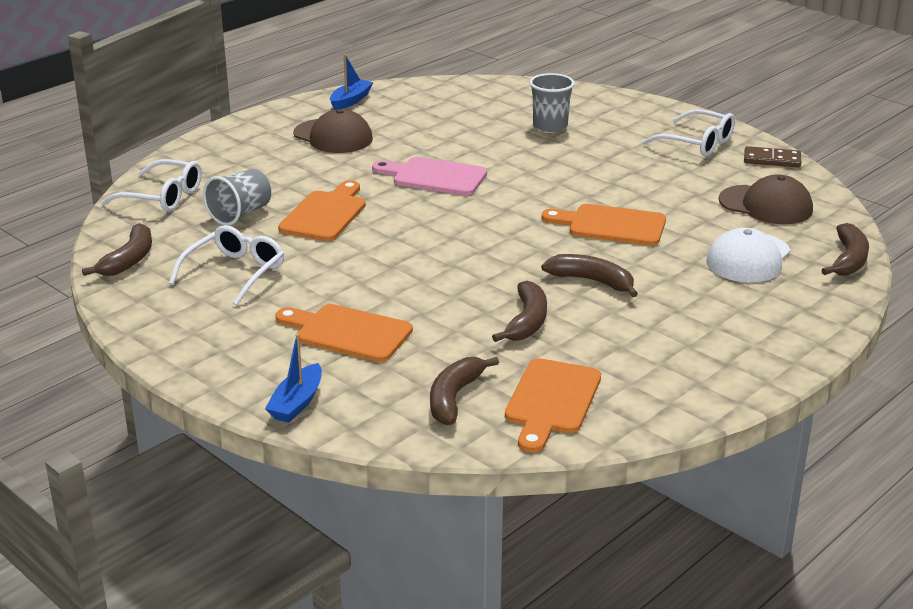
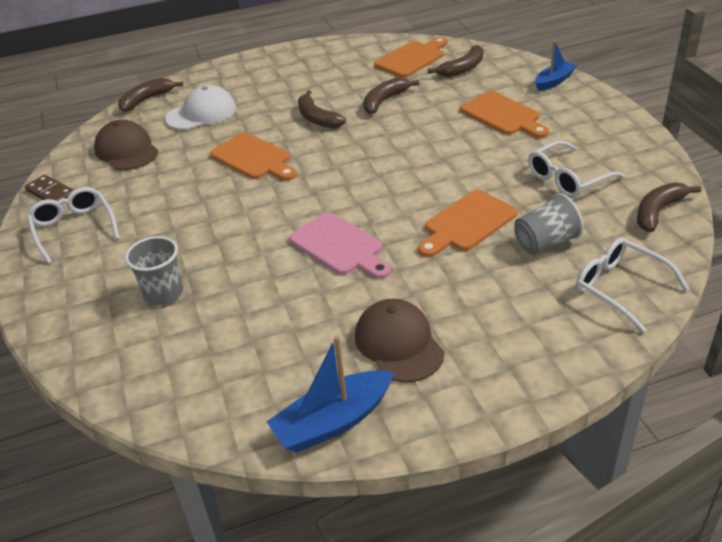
camera: 150 degrees left, 10 degrees up
blue boat [330,54,373,110] -> blue boat [267,335,394,452], size x1.54

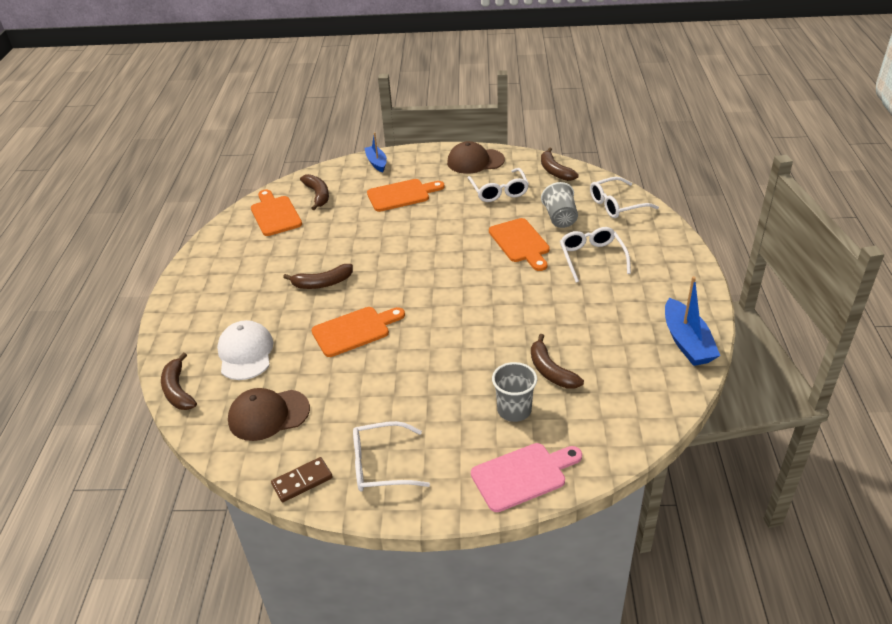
camera: 70 degrees left, 0 degrees up
pink cutting board [289,212,391,279] -> pink cutting board moved to [471,443,582,512]
brown cap [355,298,444,383] -> brown cap moved to [447,141,505,174]
brown banana [364,77,419,114] -> brown banana moved to [531,334,584,389]
none -> white glasses [560,227,631,283]

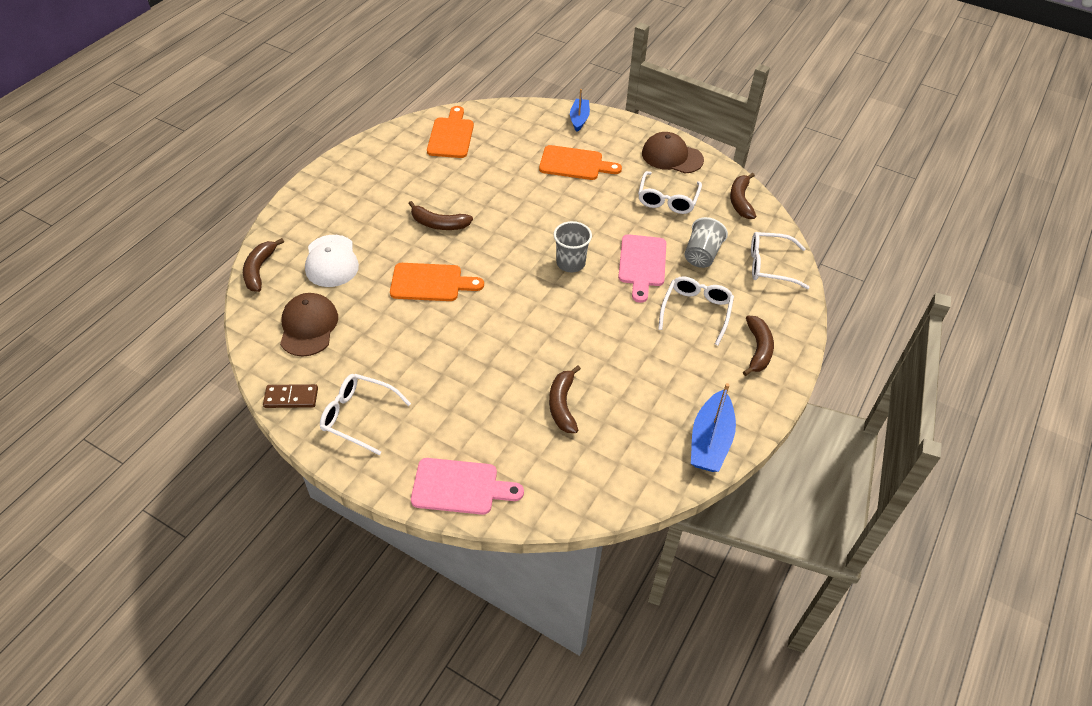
camera: 25 degrees right, 10 degrees up
white cap [217,320,273,380] -> white cap turned 150 degrees clockwise [305,235,359,287]
brown cap [228,388,310,441] -> brown cap turned 75 degrees clockwise [280,293,338,357]
brown banana [300,174,329,210] -> brown banana moved to [743,316,774,376]
orange cutting board [489,218,550,271] -> pink cutting board [618,234,666,303]
grey cup [492,362,537,422] -> grey cup moved to [554,221,592,272]

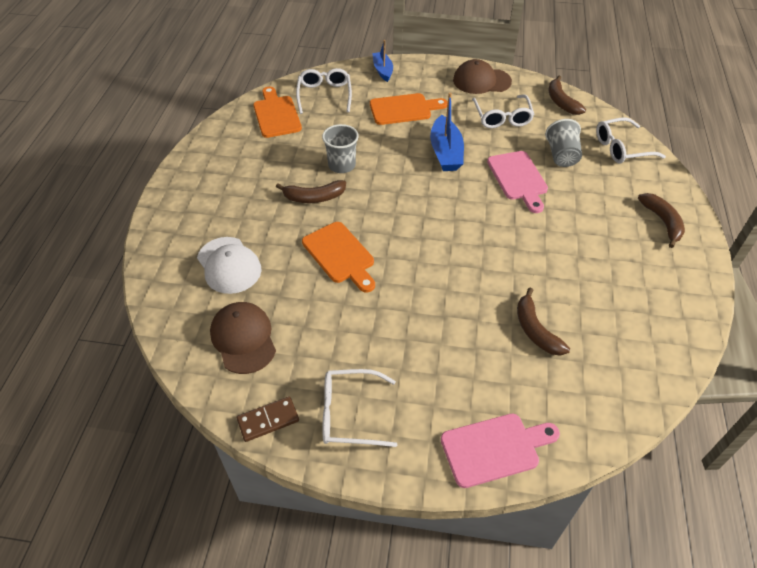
camera: 20 degrees left, 0 degrees up
brown banana [243,238,284,292] -> none
orange cutting board [390,263,484,301] -> orange cutting board turned 75 degrees clockwise [302,222,375,292]
grey cup [554,221,592,272] -> grey cup moved to [322,124,359,173]
white glasses [658,277,734,345] -> white glasses moved to [296,68,352,114]
blue boat [691,383,736,472] -> blue boat moved to [430,92,464,171]

